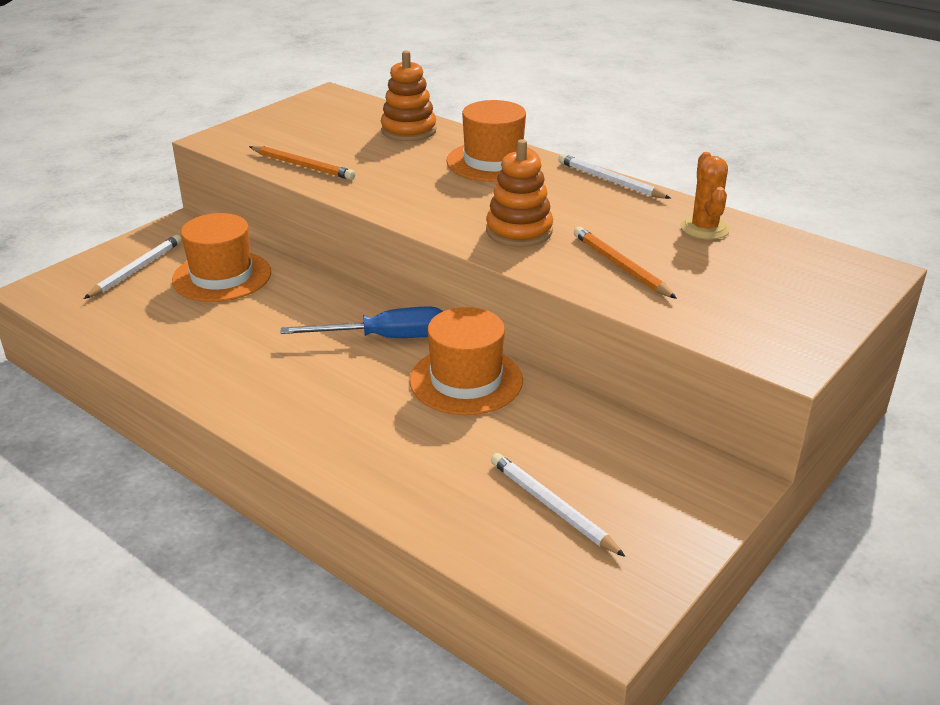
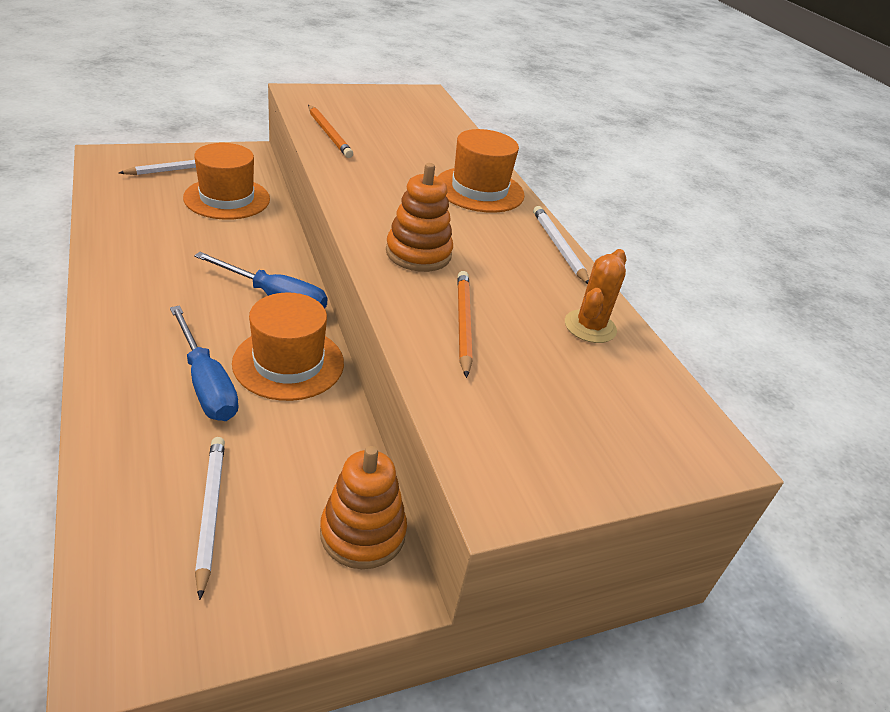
camera: 25 degrees right, 5 degrees up
orange stacking toy [381,51,436,141] -> orange stacking toy moved to [320,446,407,569]
none -> blue screwdriver [170,305,239,421]

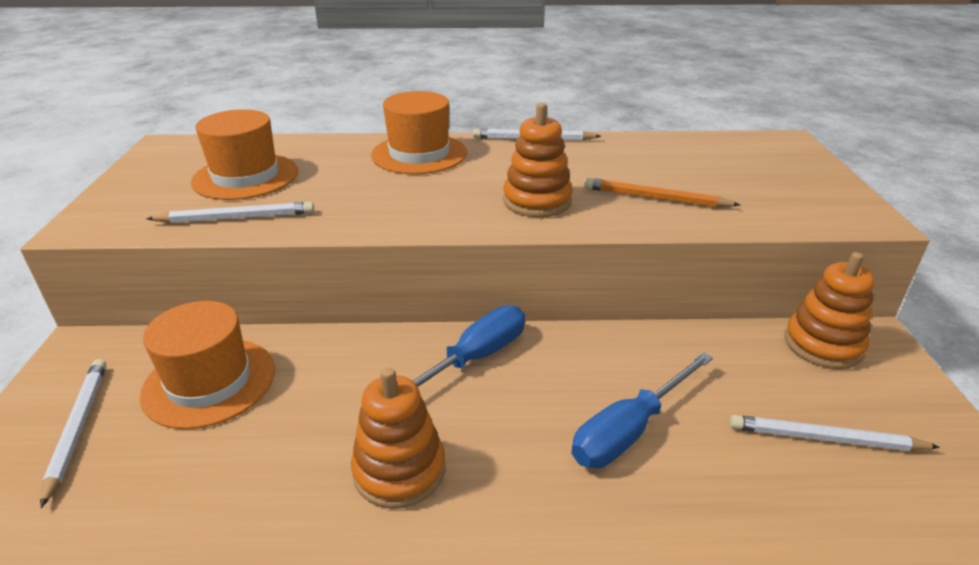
camera: 65 degrees left, 5 degrees down
blue screwdriver [170,305,239,421] -> blue screwdriver turned 150 degrees clockwise [572,352,713,468]
orange hat [232,292,344,401] -> orange hat moved to [191,109,298,200]
orange pencil [308,105,353,158] -> white pencil [146,202,314,223]
orange cactus [565,249,626,343] -> none
none -> orange stacking toy [351,367,446,509]

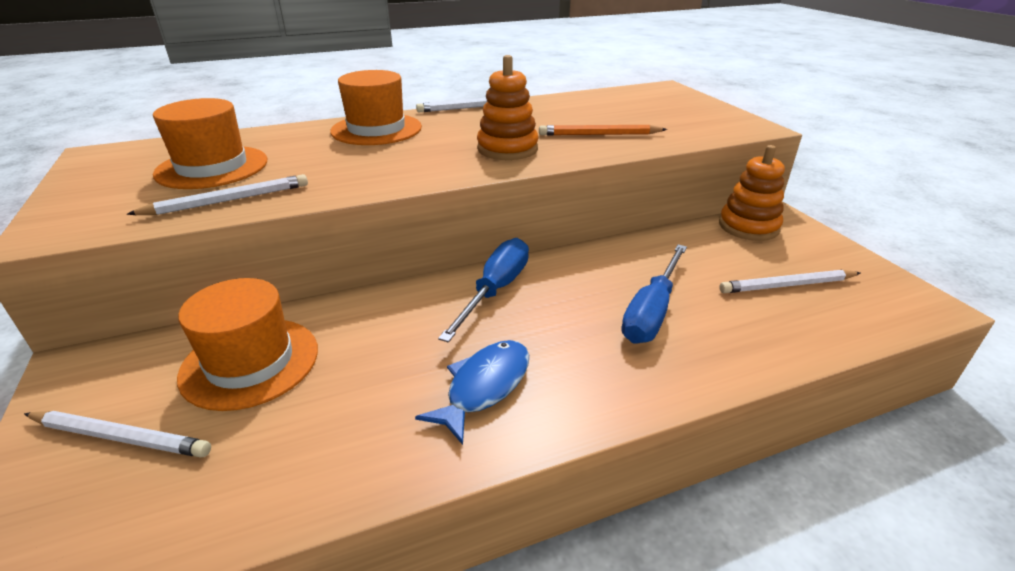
camera: 20 degrees left, 0 degrees up
white pencil [40,359,106,508] -> white pencil turned 135 degrees clockwise [24,411,211,458]
orange stacking toy [351,367,446,509] -> blue fish [415,340,529,445]

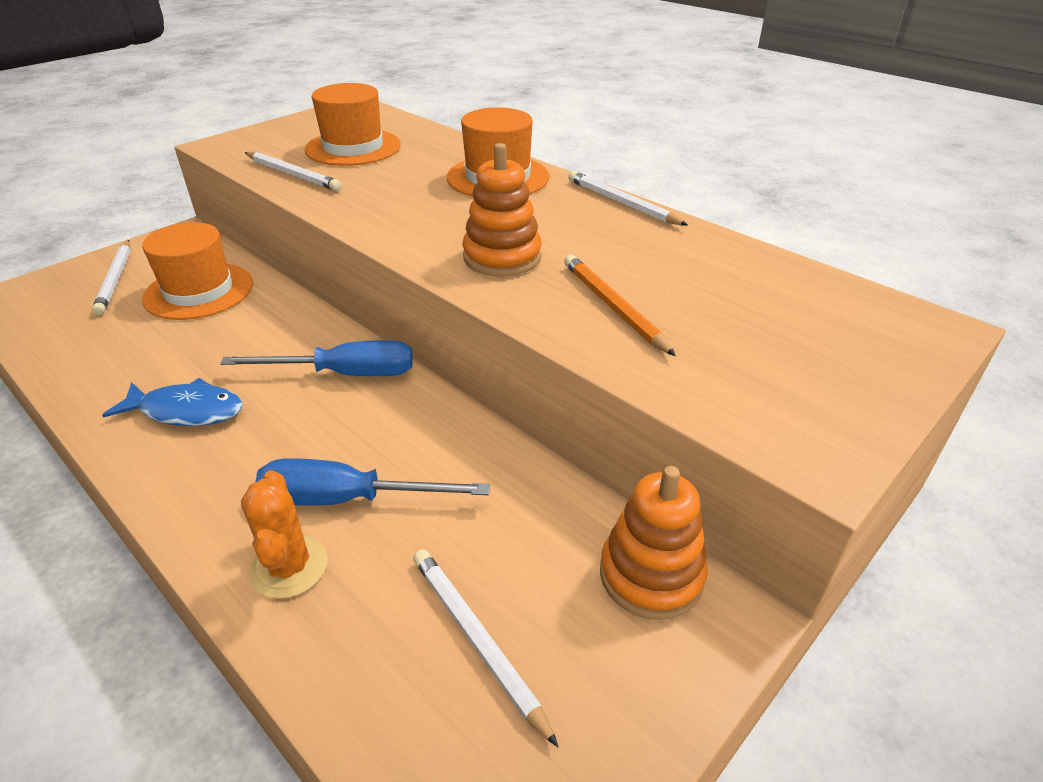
camera: 65 degrees right, 5 degrees up
none -> orange cactus [241,470,328,599]

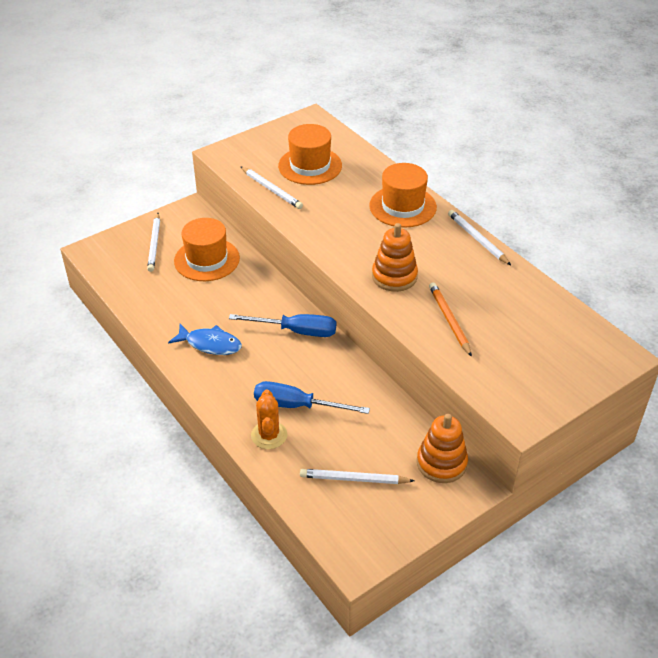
camera: 10 degrees right, 5 degrees up
white pencil [413,549,558,747] -> white pencil turned 60 degrees counterclockwise [300,469,414,484]

